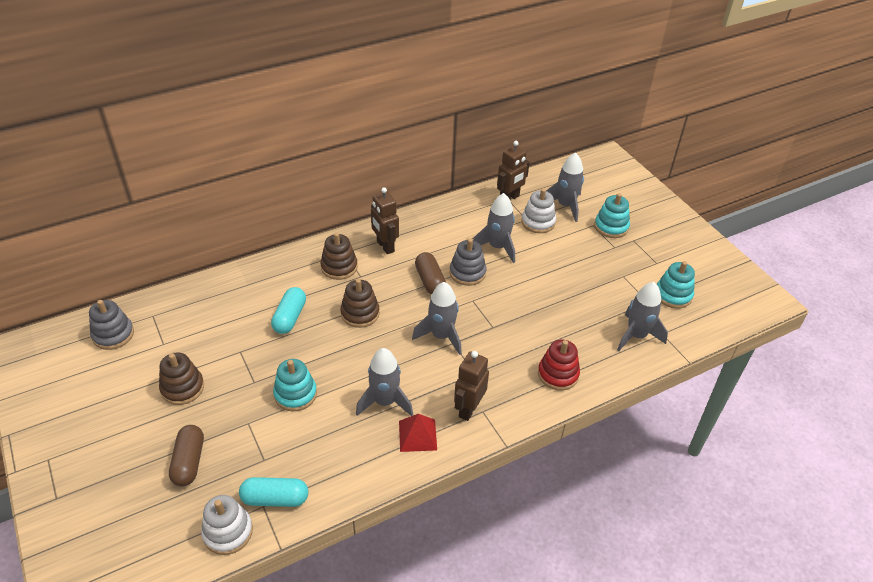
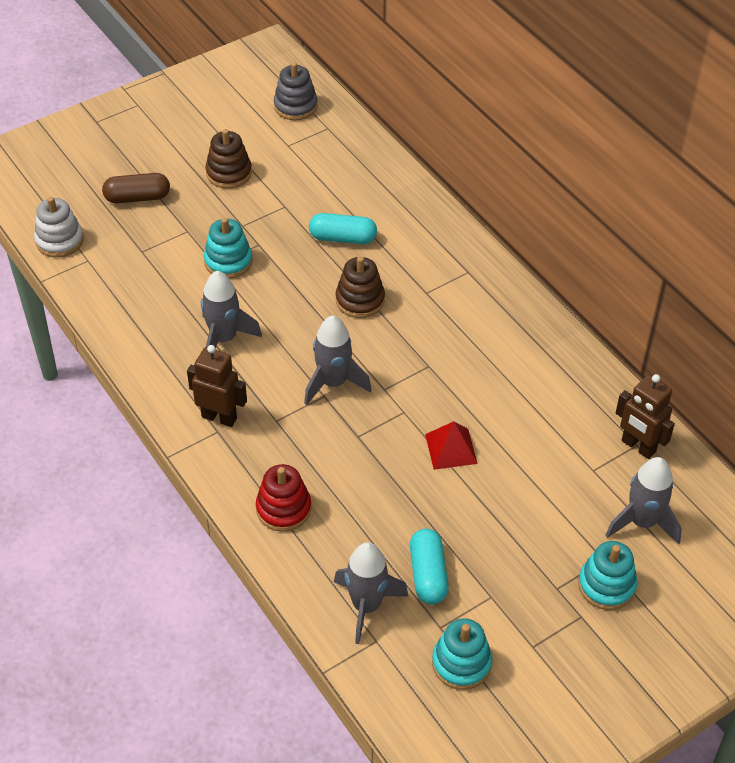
camera: 85 degrees right, 5 degrees up
turquoise capsule [239,477,308,507] -> turquoise capsule moved to [410,529,449,604]
brown stacking toy [321,233,358,280] -> none
brown robot [371,187,399,254] -> none
red pyramid [399,414,437,452] -> red pyramid moved to [425,421,478,470]
brown capsule [415,252,446,295] -> none
grey stacking toy [450,239,486,286] -> none
grey rocket [473,193,515,263] -> none
white stacking toy [521,188,556,233] -> none

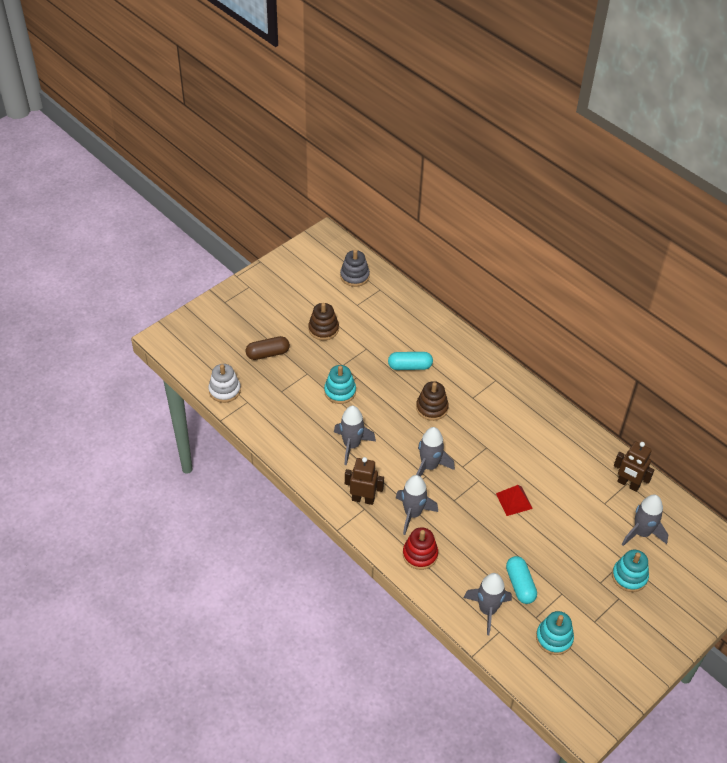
camera: 10 degrees left, 0 degrees up
none -> grey rocket [396,475,438,535]

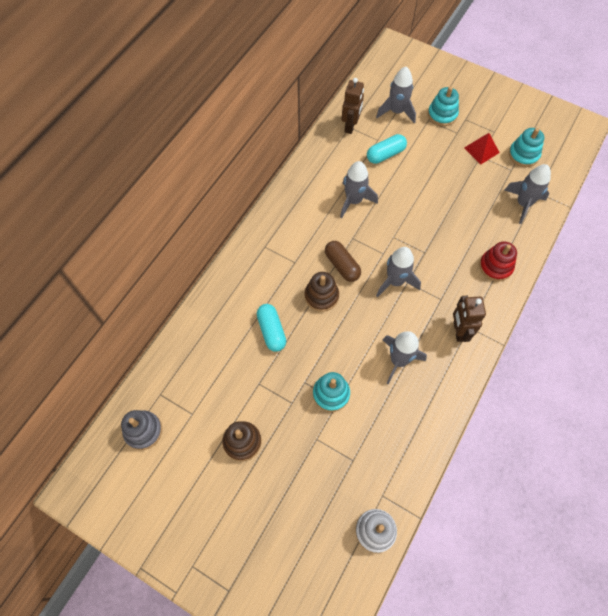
camera: 105 degrees left, 15 degrees up
brown capsule [245,336,290,360] -> brown capsule moved to [325,241,361,282]
grey rocket [396,475,438,535] -> grey rocket moved to [340,161,378,218]
red pyramid [496,485,533,516] -> red pyramid moved to [464,133,500,164]
turquoise capsule [506,556,537,604] -> turquoise capsule moved to [367,134,407,164]

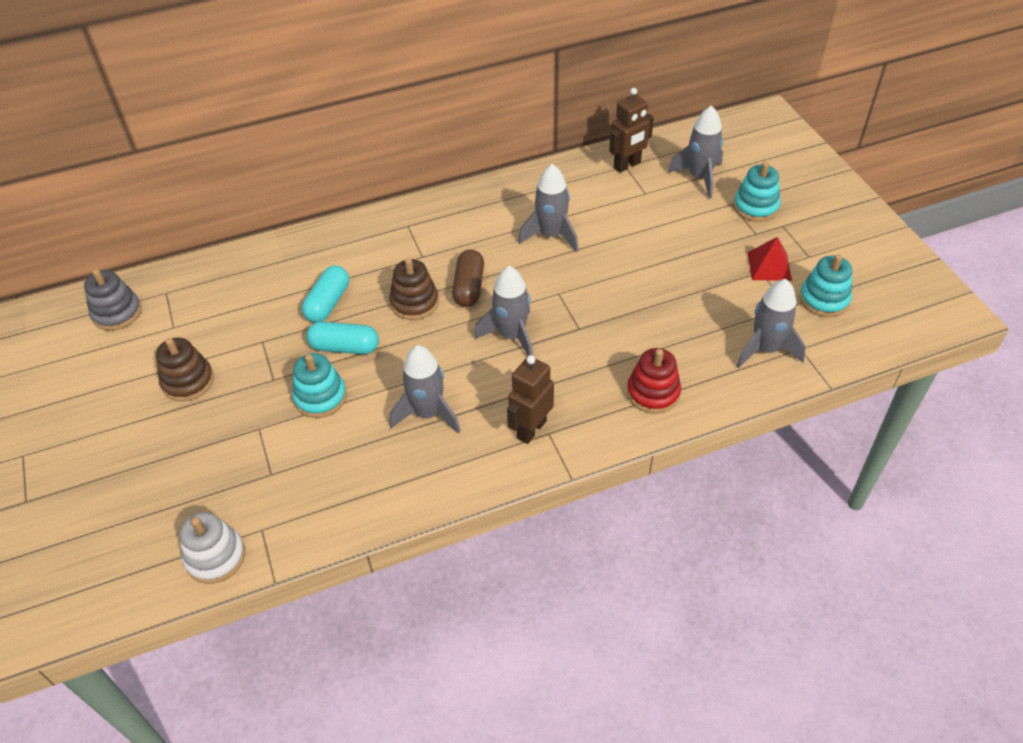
camera: 40 degrees right, 15 degrees down
turquoise capsule [367,134,407,164] -> turquoise capsule moved to [306,322,379,354]

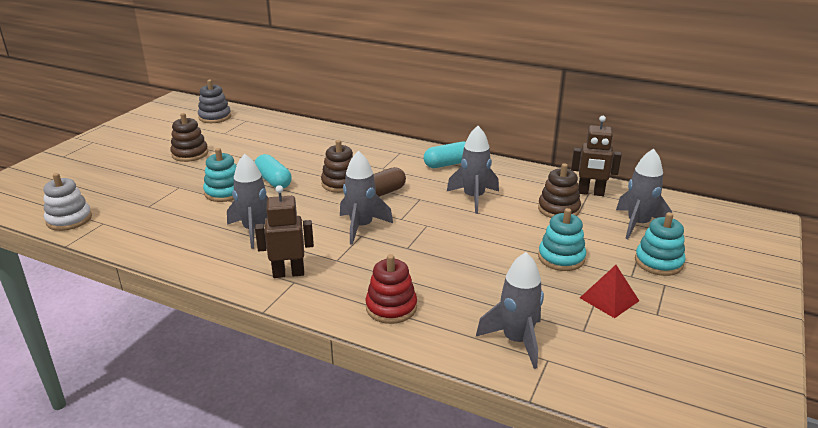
camera: 45 degrees right, 20 degrees down
turquoise capsule [302,266,349,323] -> turquoise capsule moved to [424,142,466,168]
turquoise stacking toy [799,254,852,317] -> turquoise stacking toy moved to [538,208,586,271]
none -> brown stacking toy [538,163,581,218]

